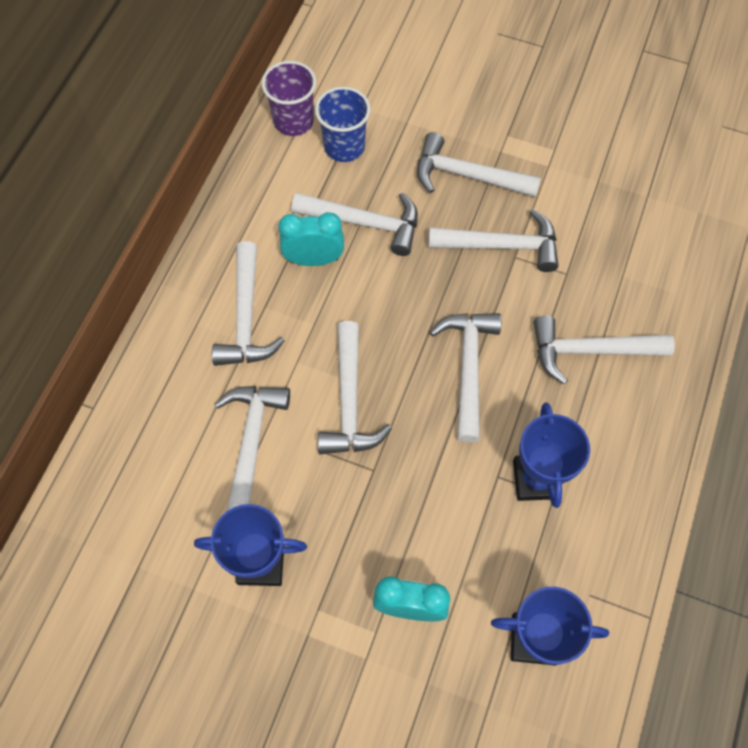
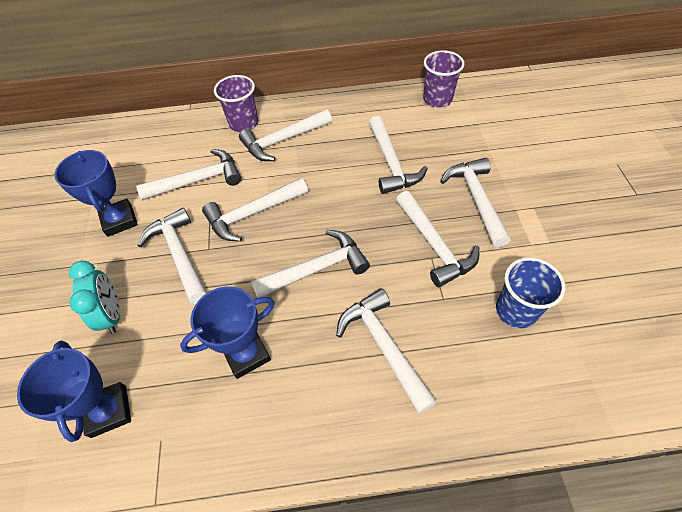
camera: 65 degrees right, 10 degrees down
turquoise clock [279,212,344,266] -> none
blue cup [315,87,371,162] -> blue cup moved to [496,257,566,328]
none -> white hammer [137,208,207,304]
none -> purple cup [214,75,259,132]

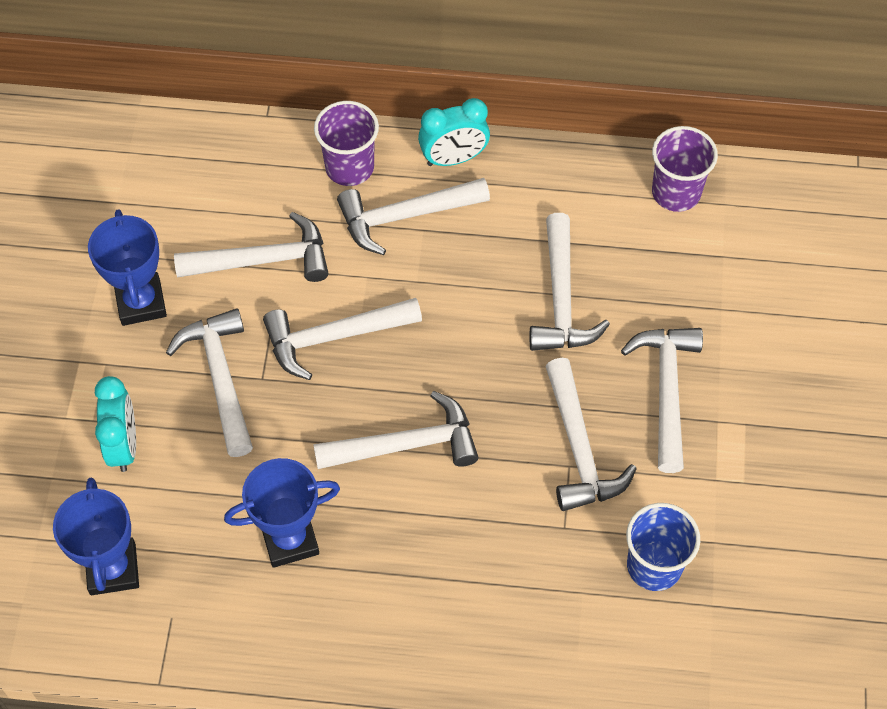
camera: 10 degrees right, 5 degrees up
white hammer [336,289,437,414] -> none
none -> turquoise clock [418,98,490,166]

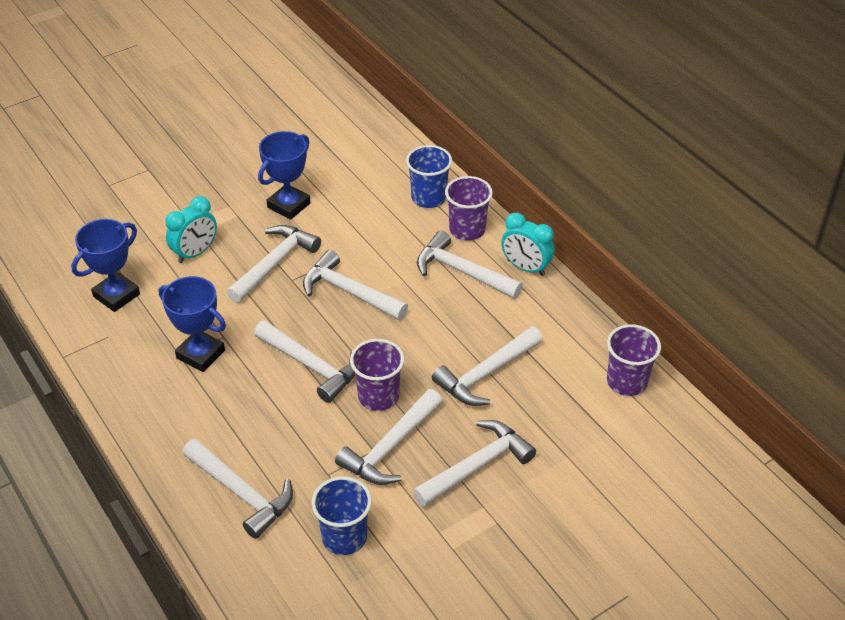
camera: 50 degrees right, 15 degrees down
white hammer [174,212,329,282] -> white hammer moved to [183,439,293,539]
none -> purple cup [350,339,404,411]
none -> blue cup [406,145,452,208]

